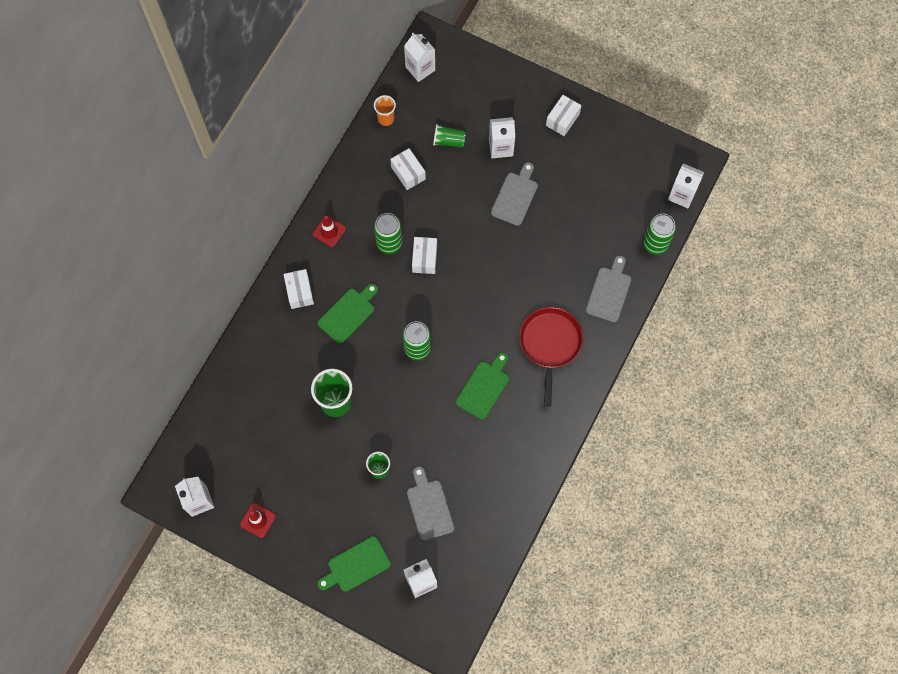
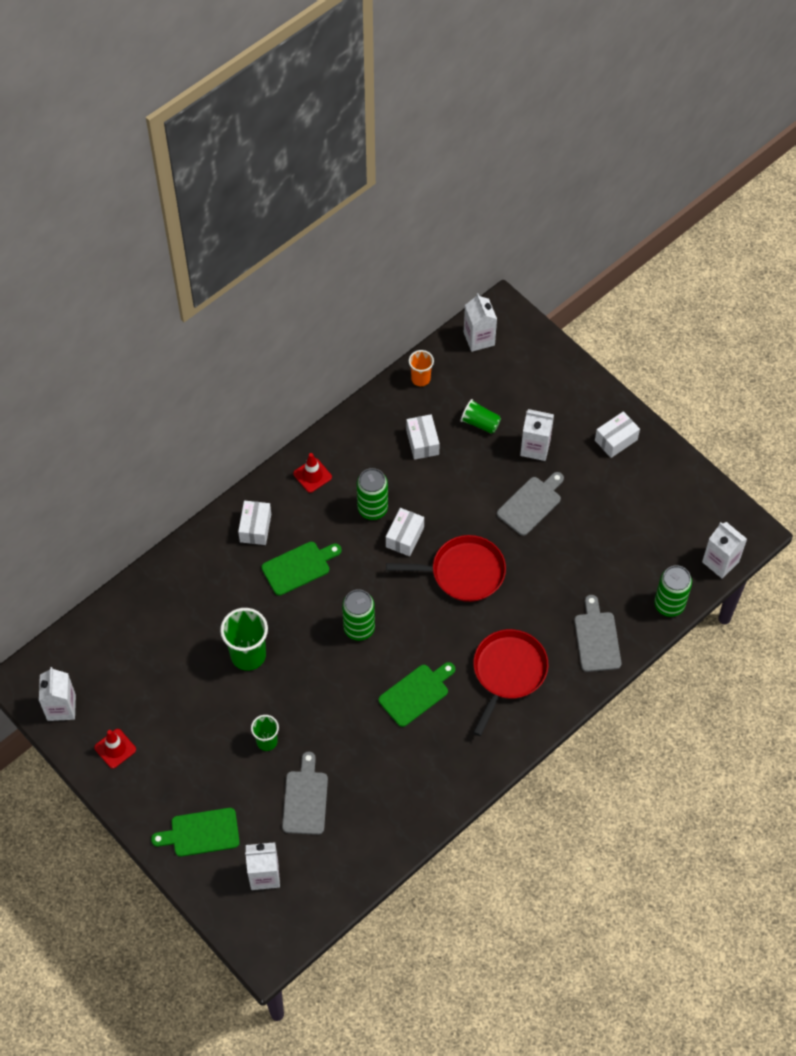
camera: 20 degrees right, 10 degrees down
grey cutting board [586,255,631,322] -> grey cutting board turned 45 degrees counterclockwise [574,595,621,672]
none -> red pan [386,535,506,602]

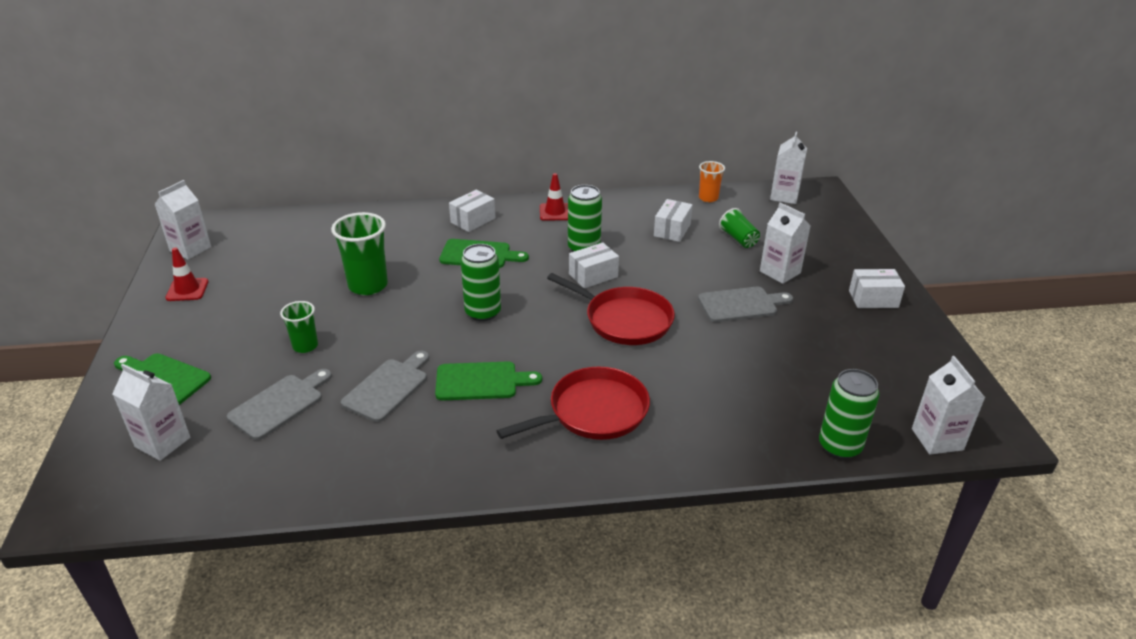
camera: 35 degrees right, 25 degrees down
grey cutting board [574,595,621,672] -> grey cutting board moved to [341,351,429,422]

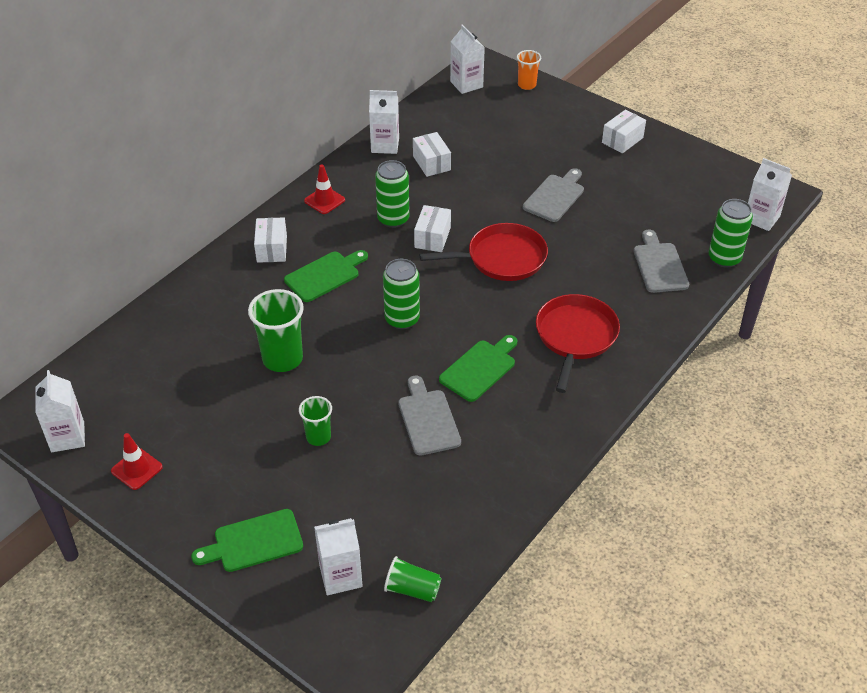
camera: 45 degrees left, 10 degrees up
grey cutting board [227,369,332,440] -> grey cutting board moved to [634,230,689,293]
orange cup [699,161,725,202] -> orange cup moved to [517,50,541,90]
green cup [719,208,760,248] -> green cup moved to [384,556,441,602]
white carton [760,202,811,284] -> white carton moved to [369,90,399,154]

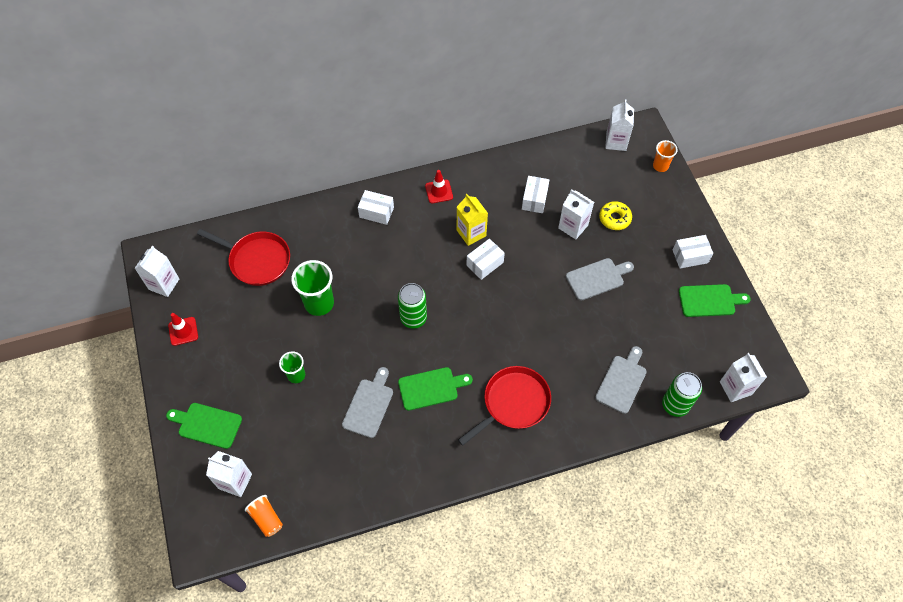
camera: 35 degrees right, 15 degrees up
white box [254,217,287,263] -> white box turned 75 degrees clockwise [358,190,394,225]
green cutting board [284,250,368,302] -> green cutting board moved to [679,284,751,317]
white carton [369,90,399,154] -> white carton moved to [558,189,594,239]
green can [375,160,409,228] -> yellow carton [457,194,488,246]
green cup [384,556,441,602] -> orange cup [245,495,283,537]
red pan [419,223,548,281] -> red pan moved to [197,229,290,286]
none -> yellow donut [599,201,632,230]

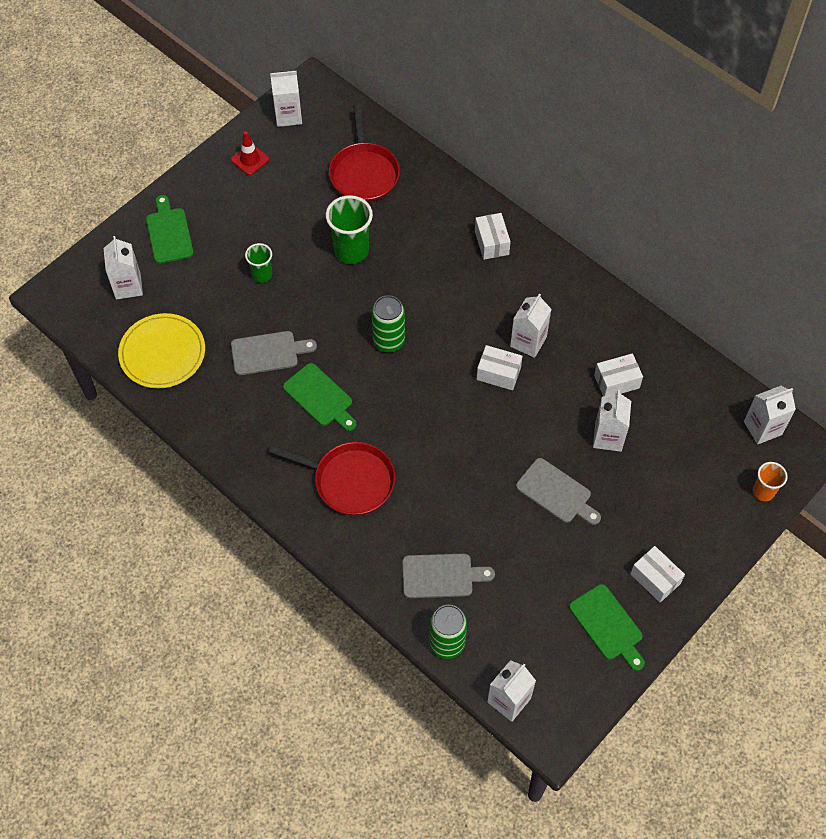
camera: 60 degrees right, 0 degrees up
orange cup [245,495,283,537] -> none
red traffic cone [425,170,453,203] -> none
yellow carton [457,194,488,246] -> white carton [510,294,551,358]
yellow donut [599,201,632,230] -> none
none -> yellow plate [118,313,205,389]

